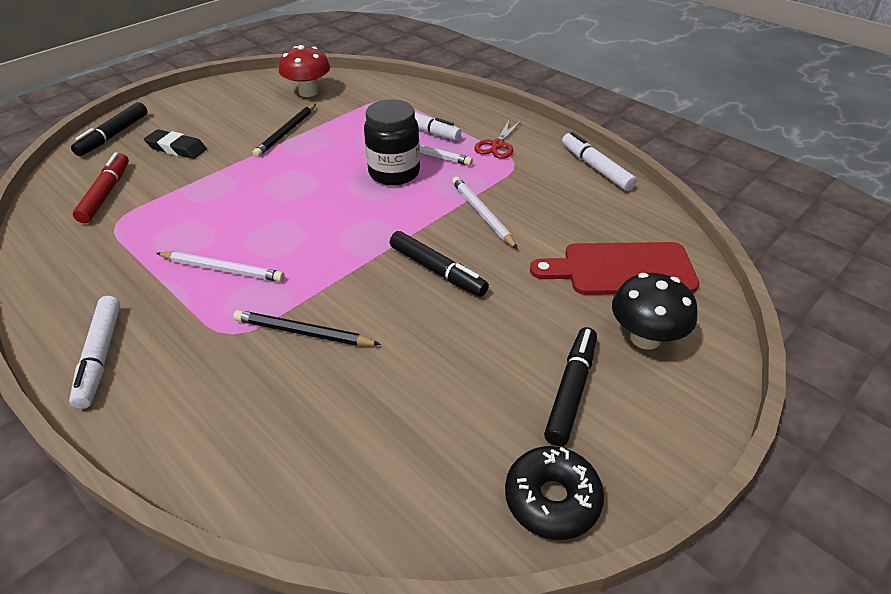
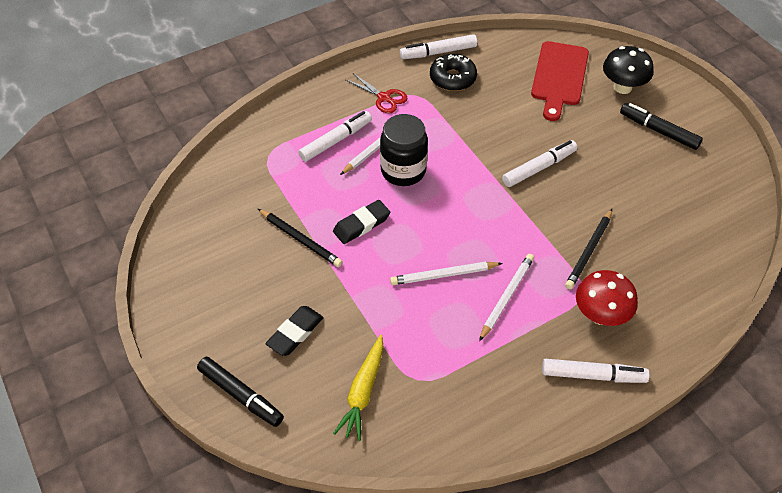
camera: 75 degrees left, 10 degrees up
red marker [73,152,129,223] -> yellow carrot [333,335,384,441]
red mushroom [279,45,330,97] -> red mushroom moved to [576,270,638,326]
black marker [390,231,489,297] -> white marker [502,140,578,187]
white pencil [452,177,518,249] -> white pencil moved to [390,262,503,285]
black donut [505,446,604,540] -> black donut moved to [430,54,477,91]
none -> black eraser [333,200,390,244]

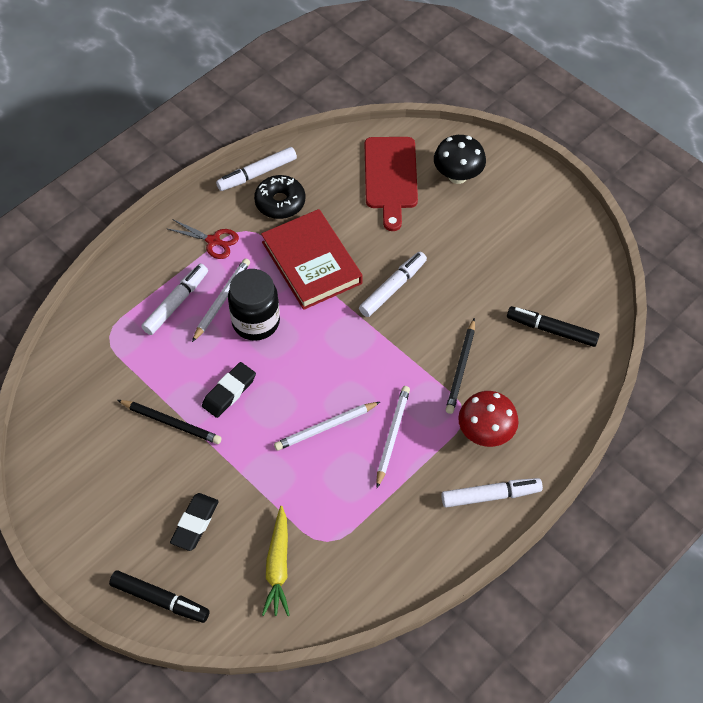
camera: 15 degrees left, 5 degrees up
black marker [620,103,703,150] -> black marker moved to [507,306,600,347]
none -> red book [261,209,363,310]

